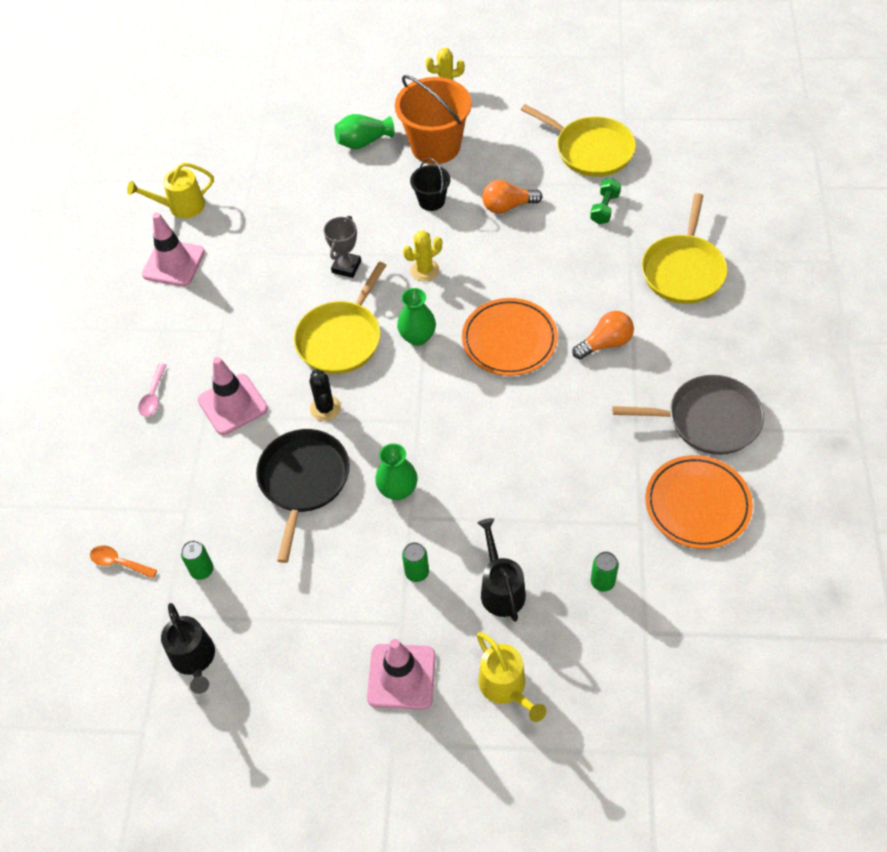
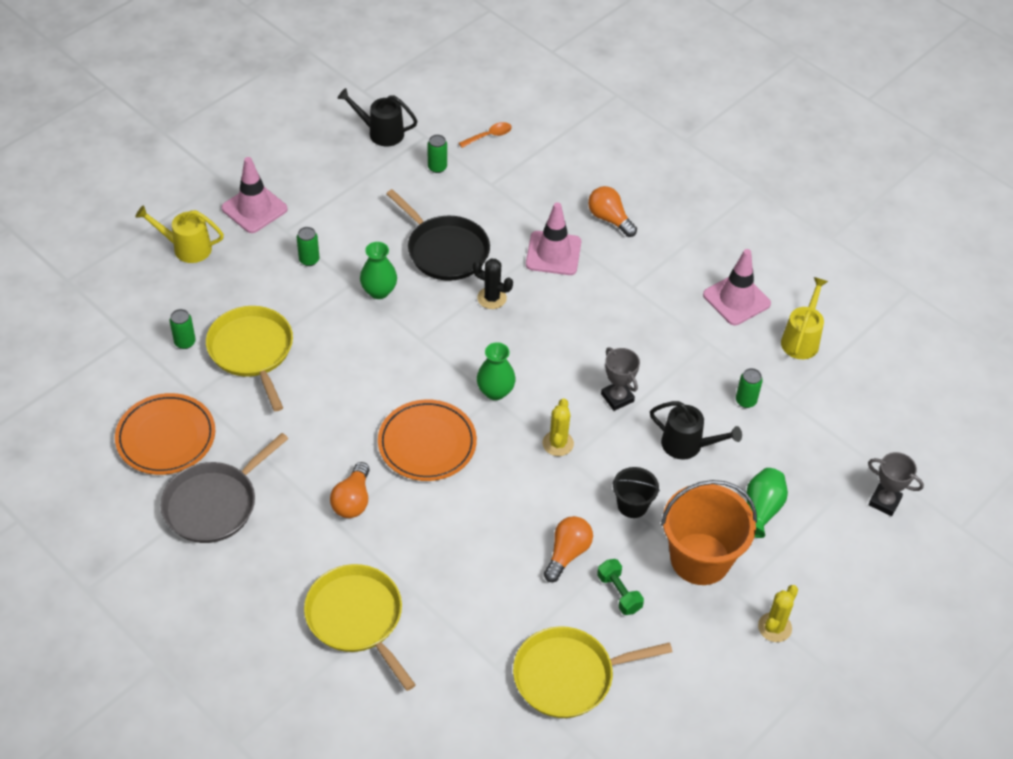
camera: 125 degrees right, 5 degrees down
pink spoon [138,363,166,416] -> orange light bulb [588,186,637,237]
yellow pan [294,262,387,374] -> yellow pan moved to [206,306,293,411]
black watering can [477,518,526,622] -> black watering can moved to [650,401,742,460]
green dumbbell [590,178,621,224] -> green dumbbell moved to [597,559,644,615]
none -> green can [736,368,763,408]
none -> grey trophy [868,452,924,516]

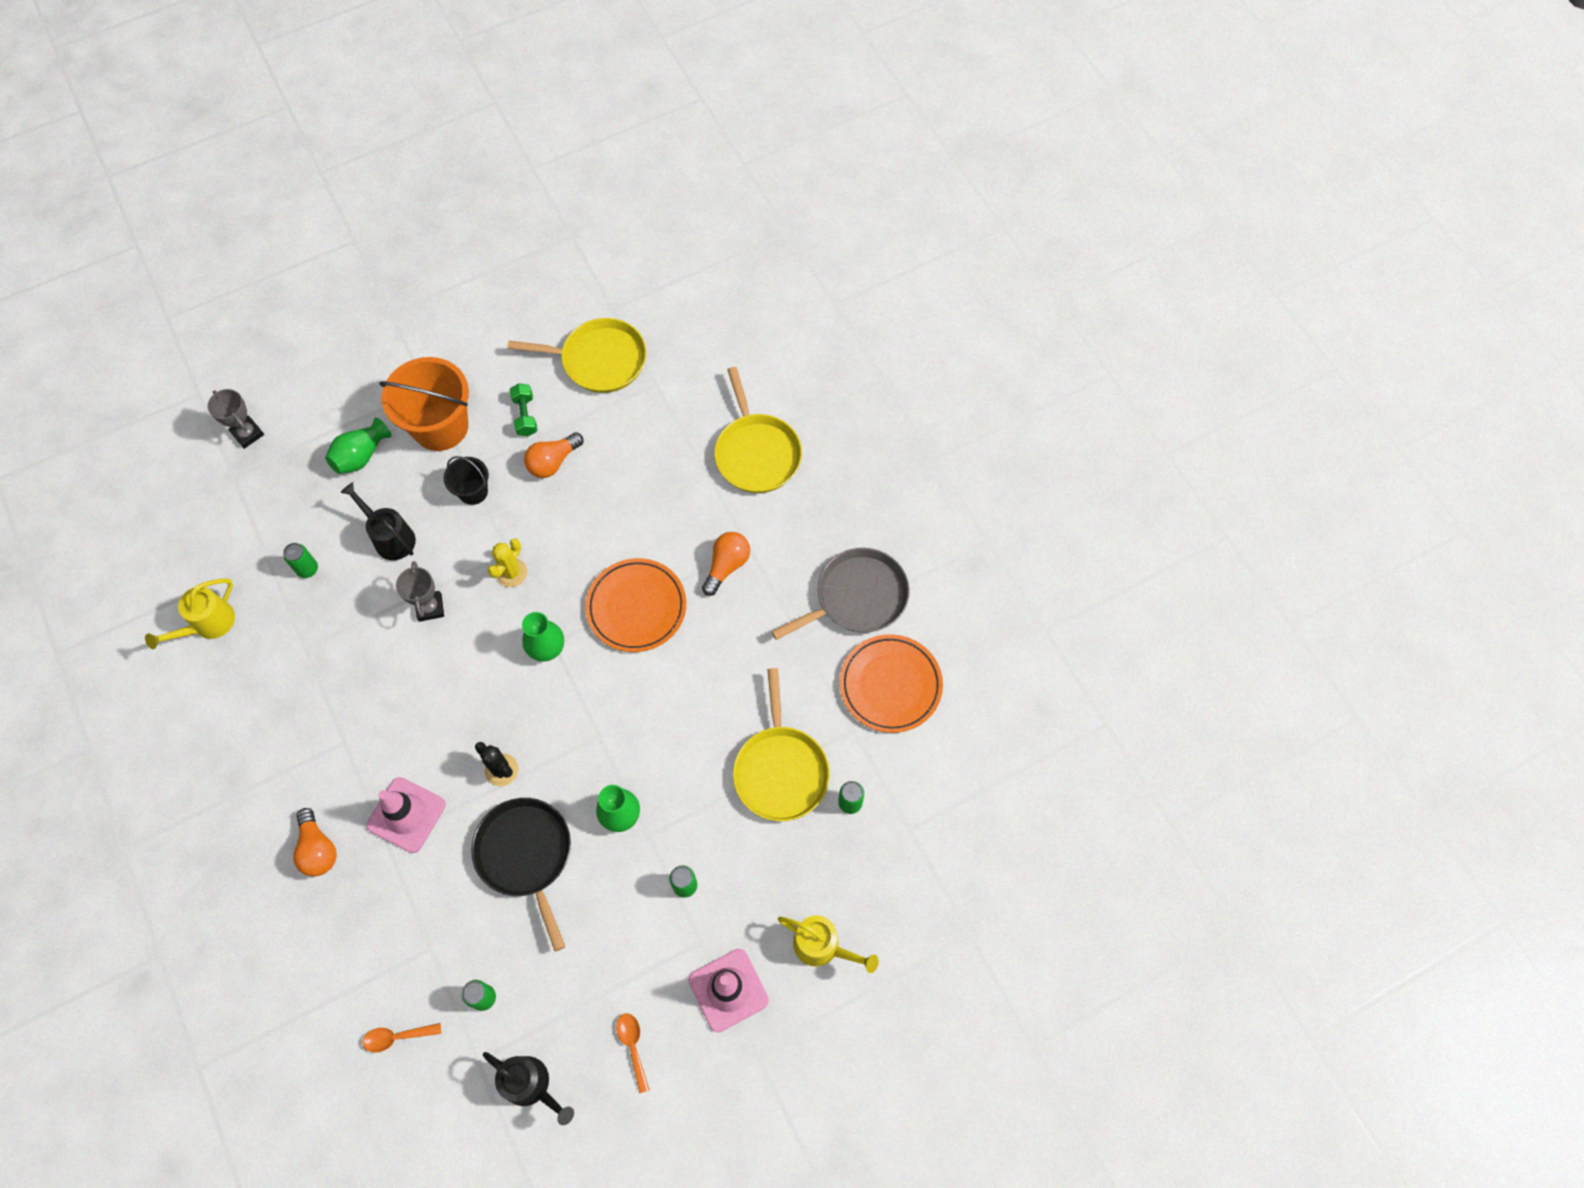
camera: 160 degrees left, 15 degrees up
pink traffic cone [703,249,771,325] -> none
yellow cactus [758,585,798,642] -> none
none -> orange spoon [616,1013,650,1093]

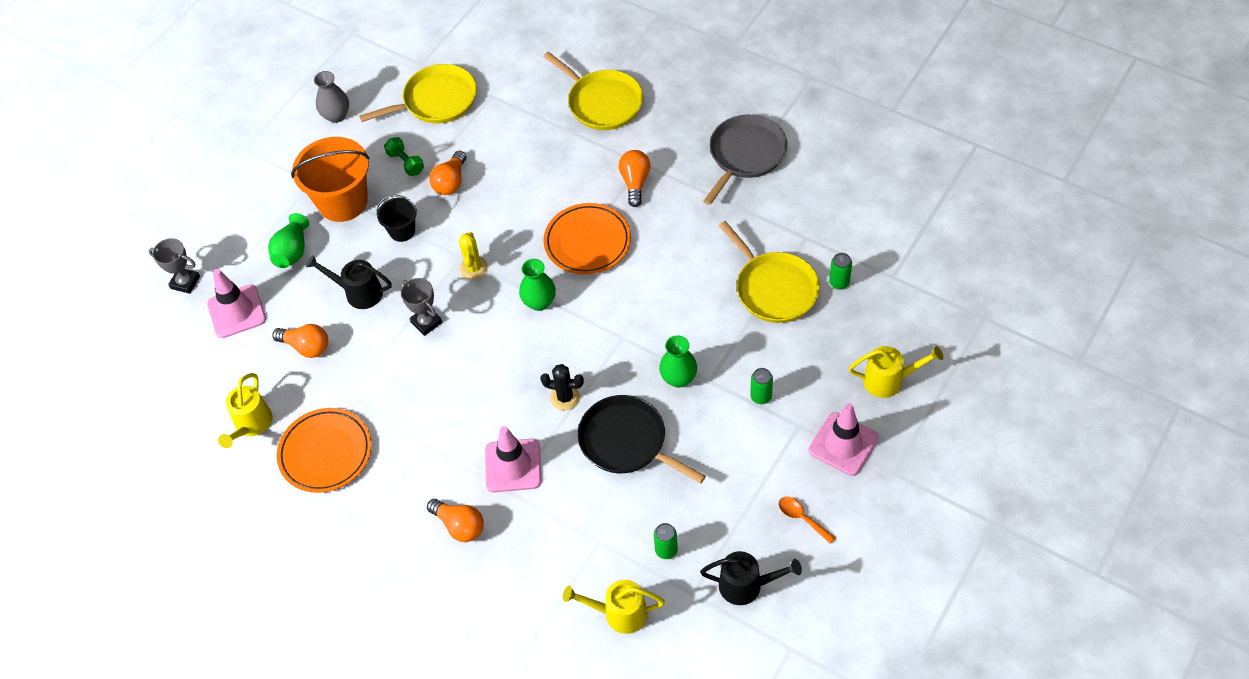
camera: 25 degrees left, 10 degrees down
green can [283,543,318,578] -> orange light bulb [272,324,328,358]
orange spoon [362,1023,441,1053] -> yellow watering can [563,580,665,634]
orange plate [840,634,943,733] -> orange plate moved to [277,408,372,493]
none -> pink traffic cone [207,269,266,338]
none -> grey vase [314,71,349,123]

